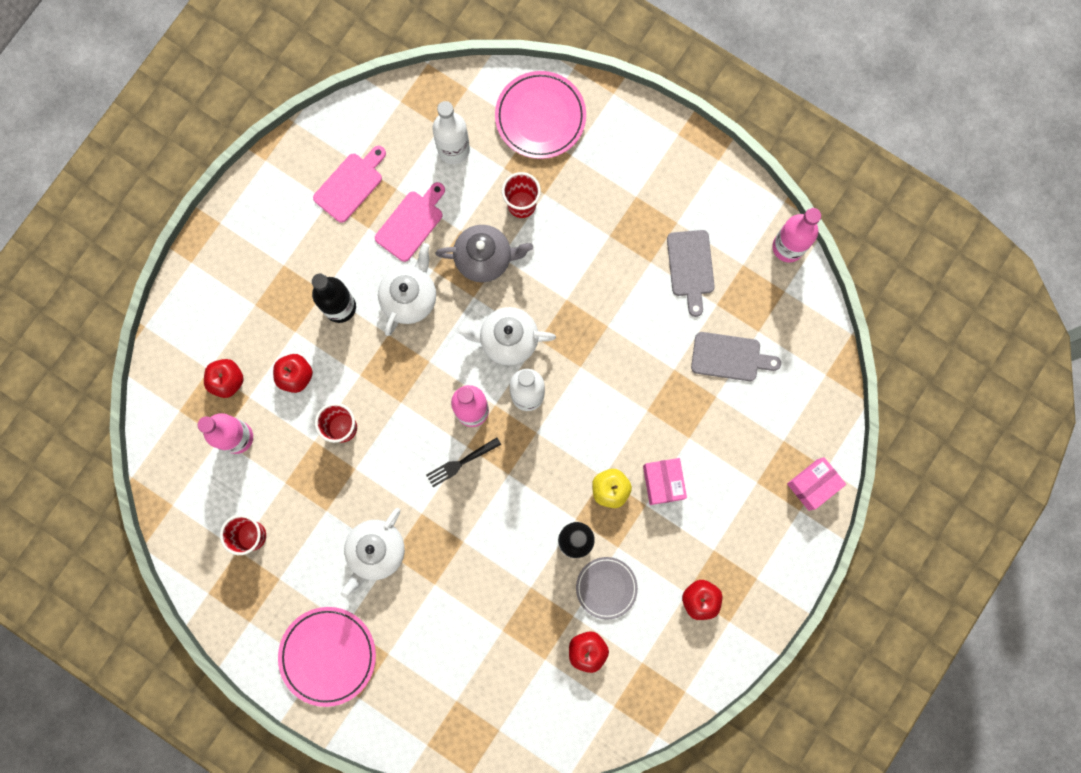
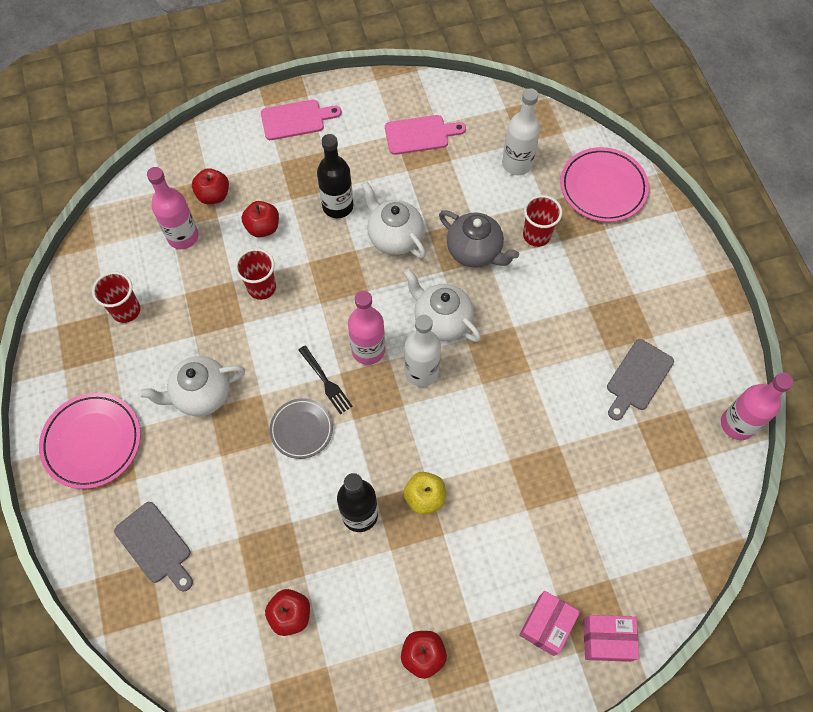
camera: 40 degrees right, 15 degrees down
pink cutting board [375,182,445,262] -> pink cutting board moved to [261,99,341,140]
white teapot [378,243,436,336] -> white teapot turned 105 degrees counterclockwise [362,181,426,258]
black fork [426,437,501,487] -> black fork turned 135 degrees counterclockwise [298,345,352,414]
grey plate [576,557,638,619] -> grey plate moved to [270,398,333,459]
pink box [643,458,687,505] -> pink box moved to [519,591,580,656]
grey cutting board [691,332,781,381] -> grey cutting board moved to [114,502,193,591]

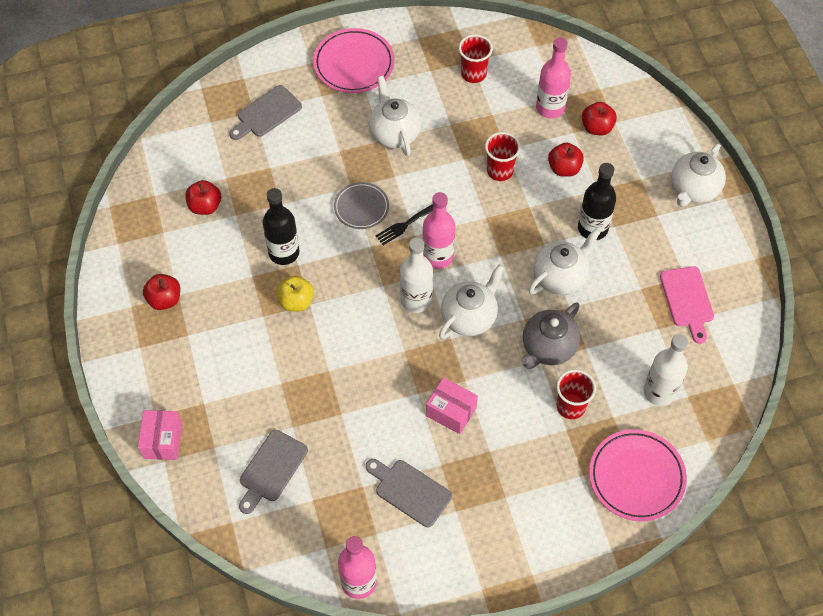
camera: 90 degrees right, 5 degrees down
pink cutting board [261,99,341,140] -> white teapot [671,144,726,207]
pink box [519,591,580,656] -> pink box moved to [426,377,478,434]
none -> grey cutting board [239,430,308,514]

